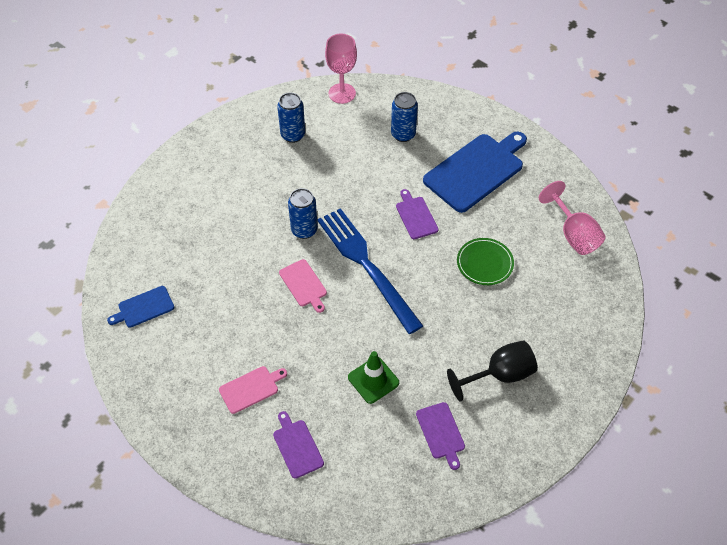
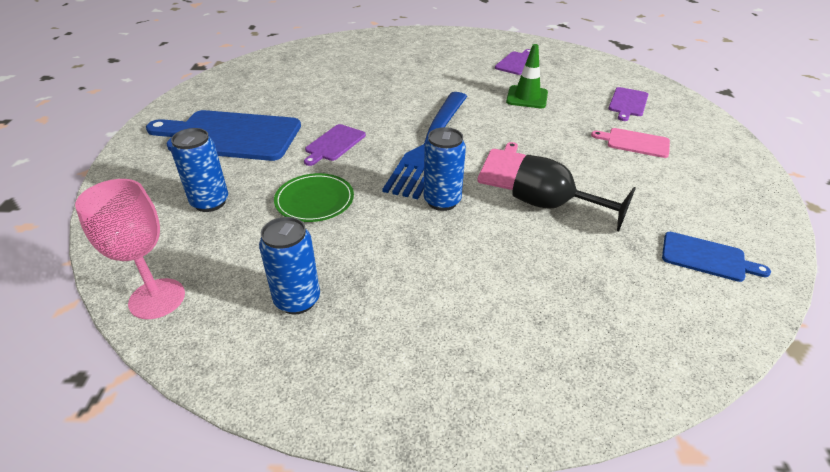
camera: 130 degrees left, 15 degrees down
black goblet [447,340,537,402] -> black goblet moved to [512,155,636,232]
green plate [457,238,514,285] -> green plate moved to [274,173,354,222]
pink goblet [539,181,605,255] -> none

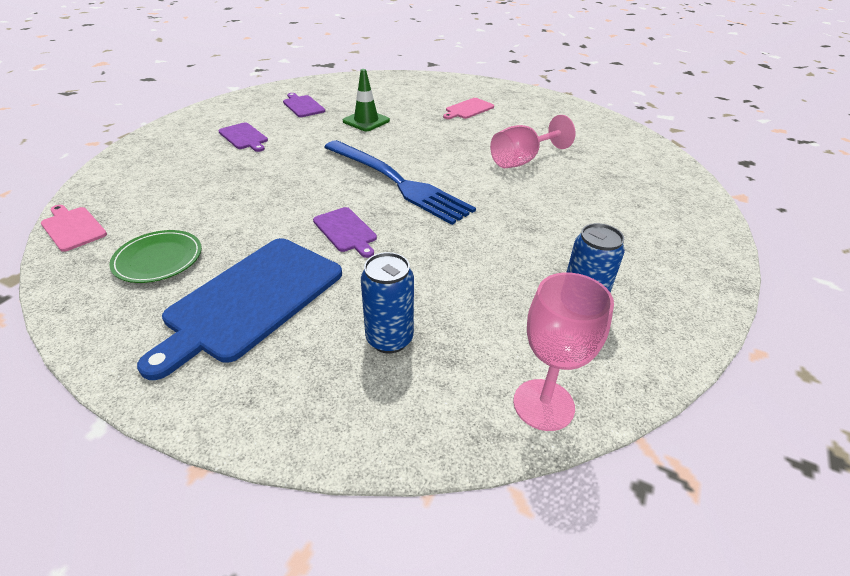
camera: 65 degrees left, 0 degrees up
green plate [274,173,354,222] -> green plate moved to [109,230,202,283]
blue can [424,127,466,211] -> none
pink cutting board [477,142,526,190] -> pink cutting board moved to [41,205,107,252]
black goblet [512,155,636,232] -> pink goblet [490,115,576,168]
purple cutting board [608,87,648,121] -> purple cutting board moved to [218,122,268,152]
blue cutting board [662,232,771,282] -> none

